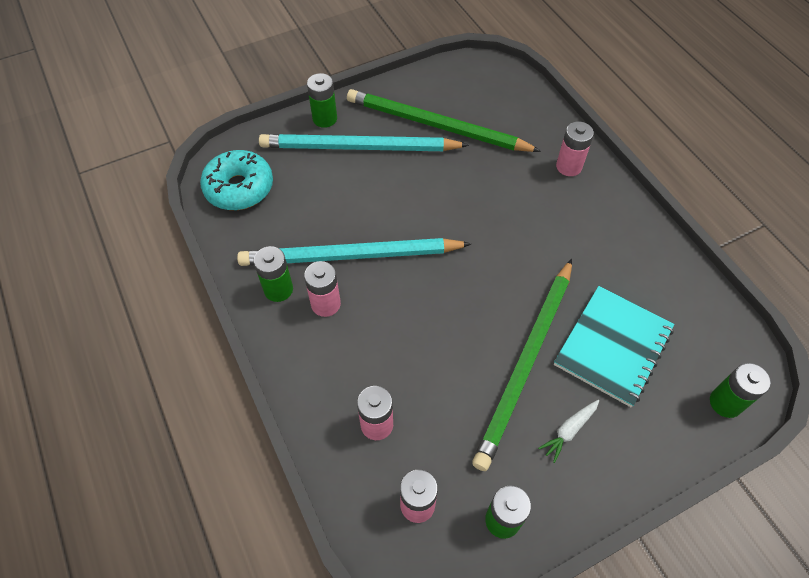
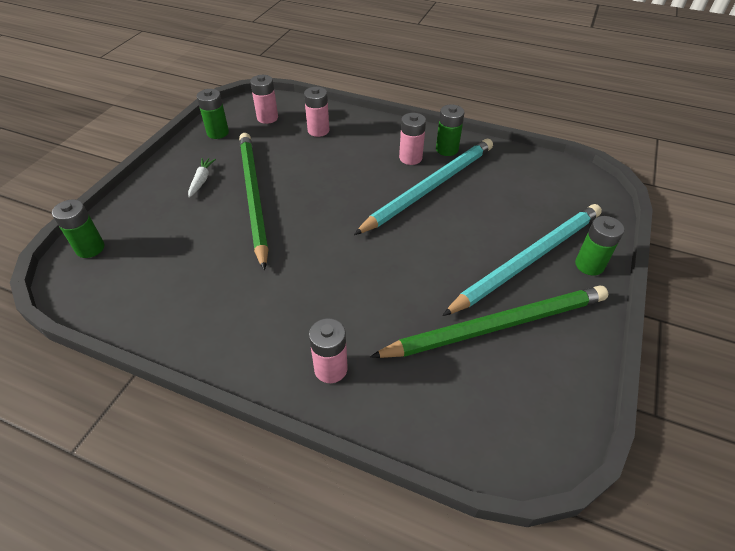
camera: 140 degrees right, 10 degrees down
turquoise donut [200,150,273,210] -> none
turquoise notebook [554,286,674,407] -> none

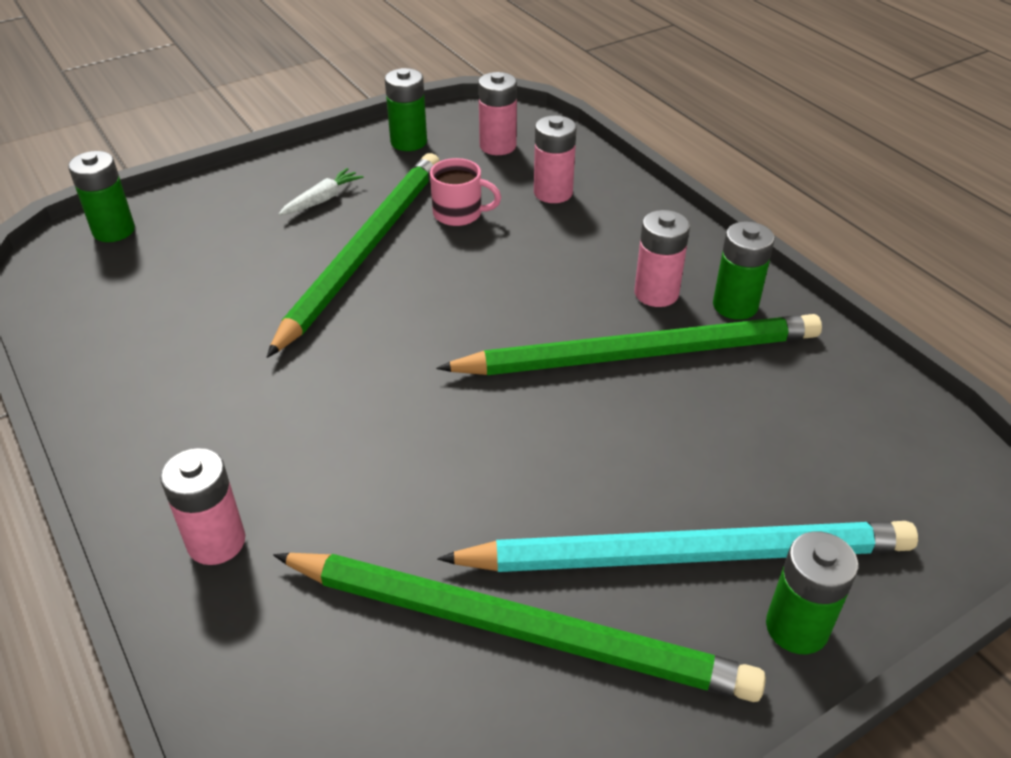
camera: 35 degrees right, 5 degrees down
turquoise pencil [354,139,493,235] -> green pencil [436,314,822,375]
none -> pink mug [430,158,501,226]

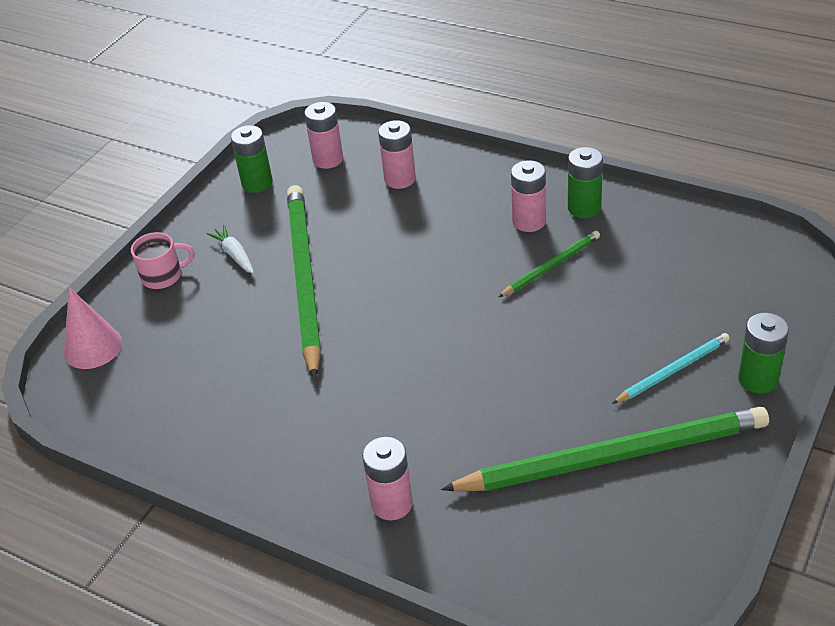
camera: 25 degrees left, 0 degrees up
green battery [68,151,135,242] -> pink cone [64,287,122,369]
white carrot [279,168,363,215] -> white carrot turned 45 degrees counterclockwise [206,225,254,274]
pink mug [430,158,501,226] -> pink mug moved to [131,232,195,289]
green pencil [436,314,822,375] -> green pencil [499,231,600,297], size x0.48
turquoise pencil [437,521,918,572] -> turquoise pencil [612,333,730,404], size x0.48

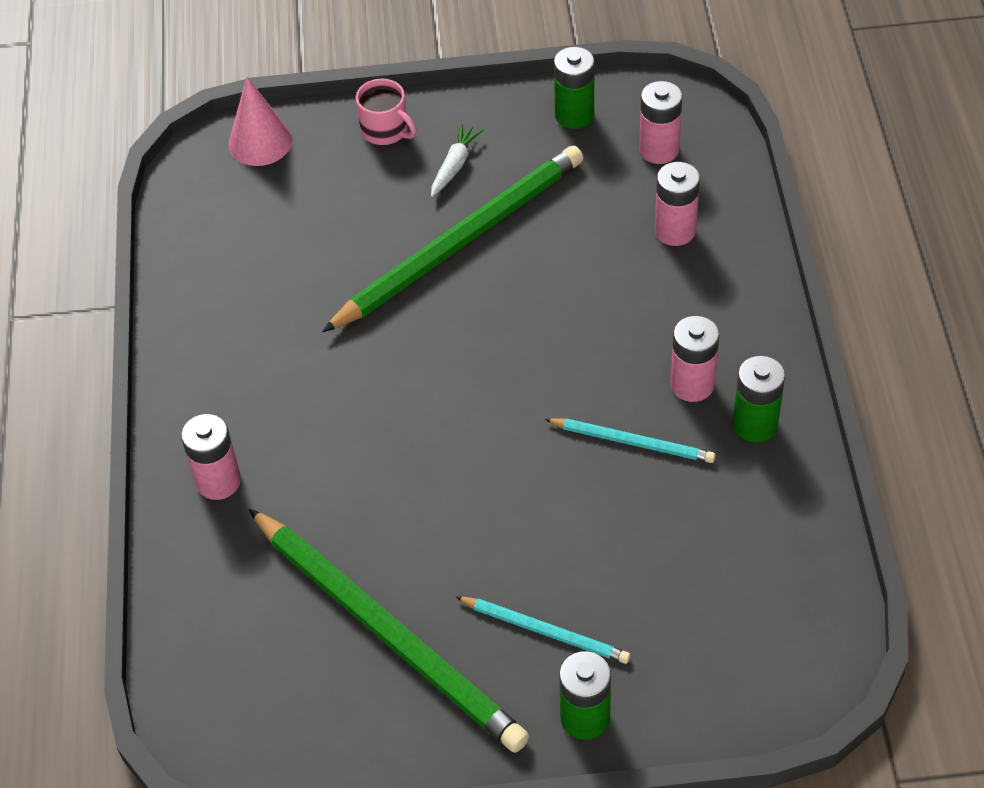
camera: 55 degrees right, 10 degrees up
green pencil [499,231,600,297] -> turquoise pencil [545,418,715,463]

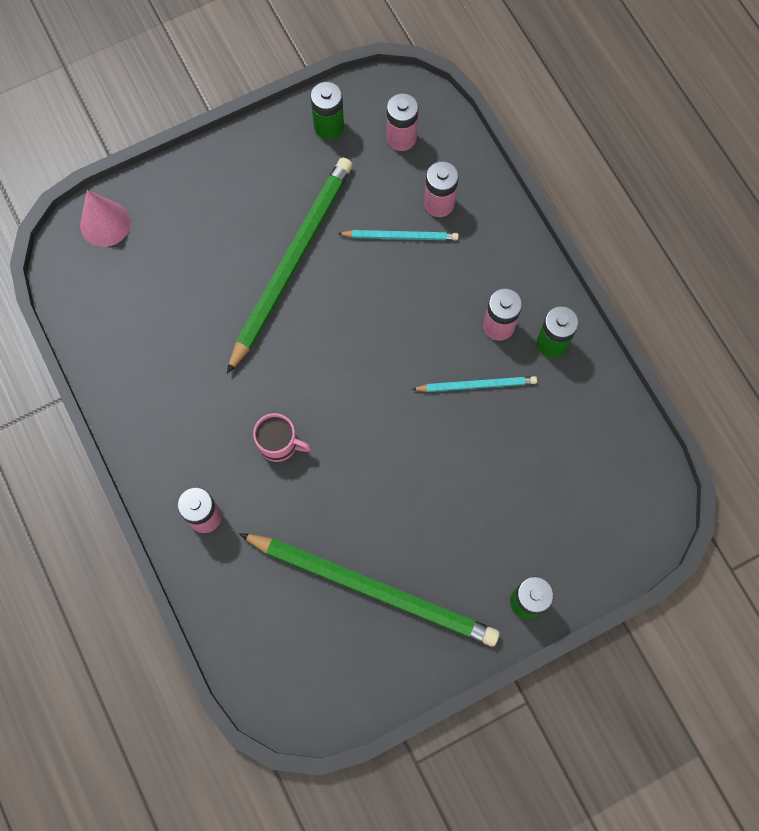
camera: 25 degrees left, 20 degrees up
pink mug [356,79,417,145] -> pink mug moved to [253,413,311,462]
white carrot [431,124,483,197] -> none
turquoise pencil [456,597,630,664] -> turquoise pencil moved to [337,230,459,240]

